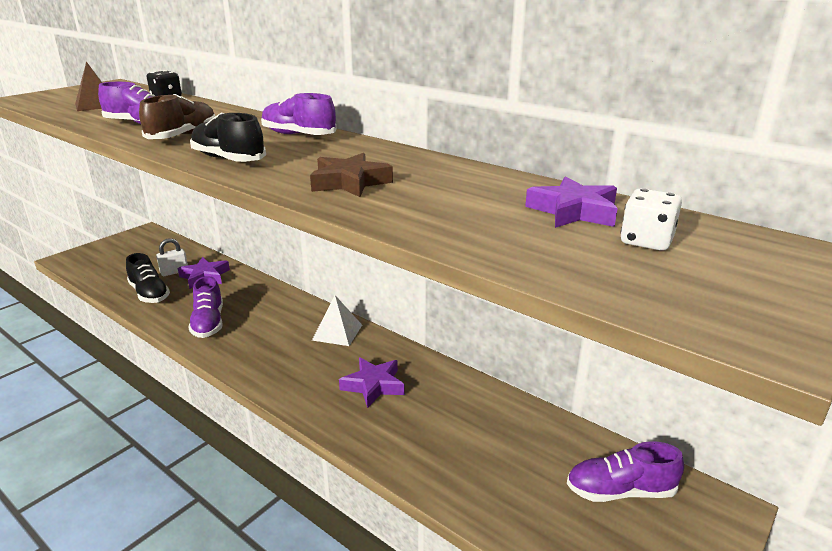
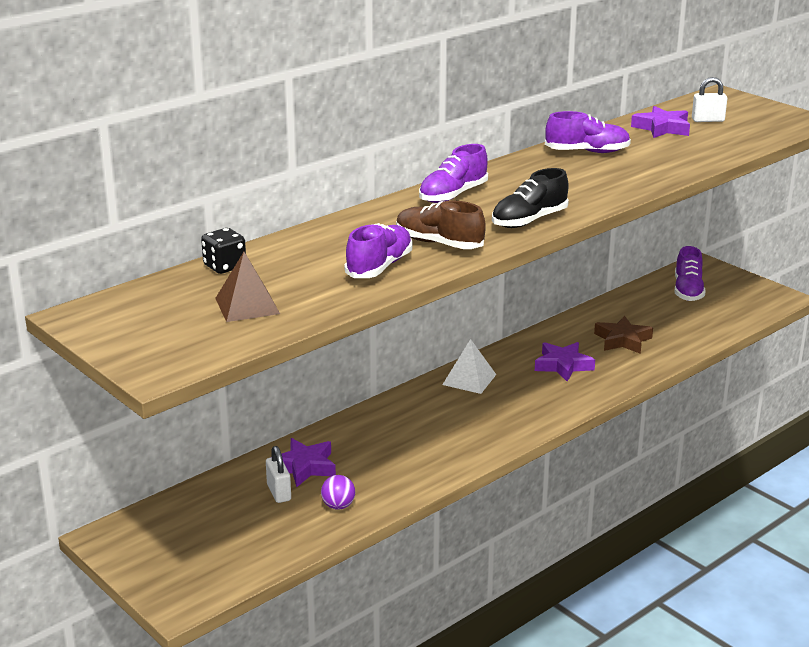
camera: 80 degrees left, 0 degrees up
black shoe [126,253,170,303] -> purple ball [321,475,355,510]
purple shoe [188,276,223,338] -> purple shoe moved to [545,111,631,153]
brown star [310,153,393,197] -> brown star moved to [594,316,653,354]
white dice [621,188,682,251] -> white padlock [692,77,727,122]

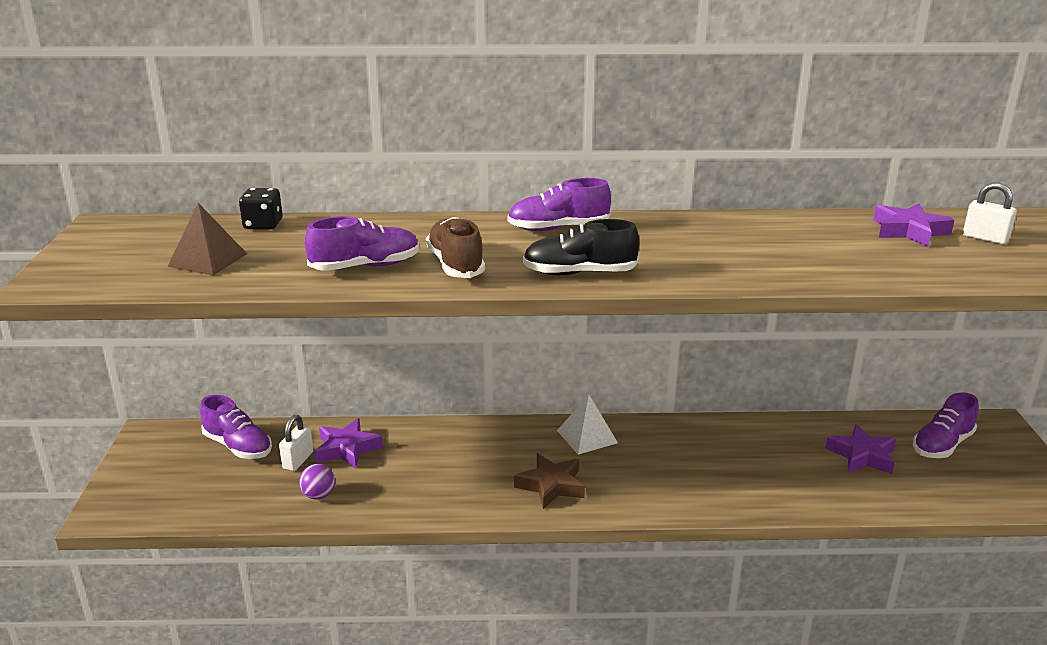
camera: 40 degrees right, 0 degrees up
purple star [535,342,595,382] -> purple star moved to [825,424,896,474]
purple shoe [545,111,631,153] -> purple shoe moved to [200,395,272,459]
brown star [594,316,653,354] -> brown star moved to [514,453,585,509]

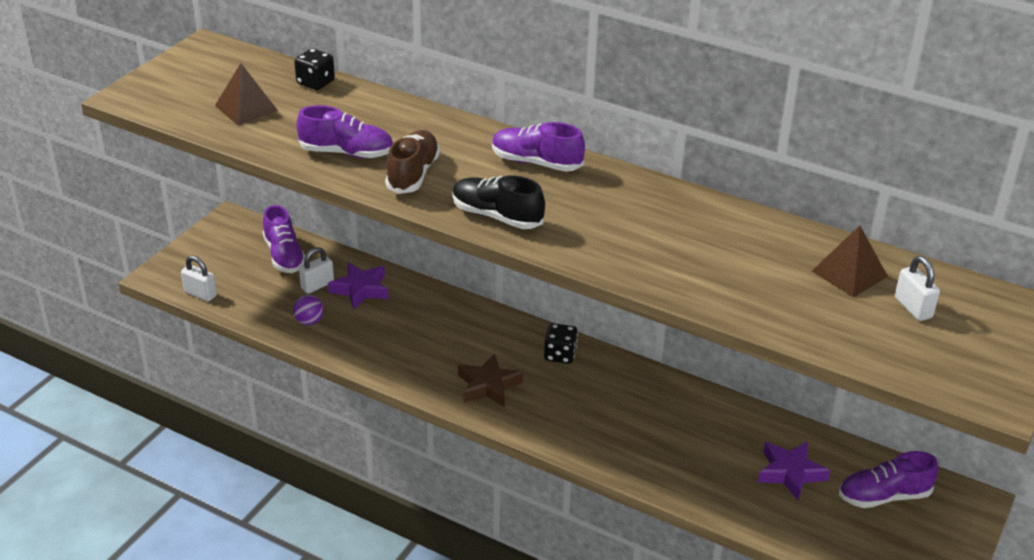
camera: 30 degrees right, 10 degrees up
white pyramid [557,394,618,455] -> black dice [544,323,578,364]
purple star [873,204,954,247] -> brown pyramid [812,226,888,297]
none -> white padlock [181,256,217,301]

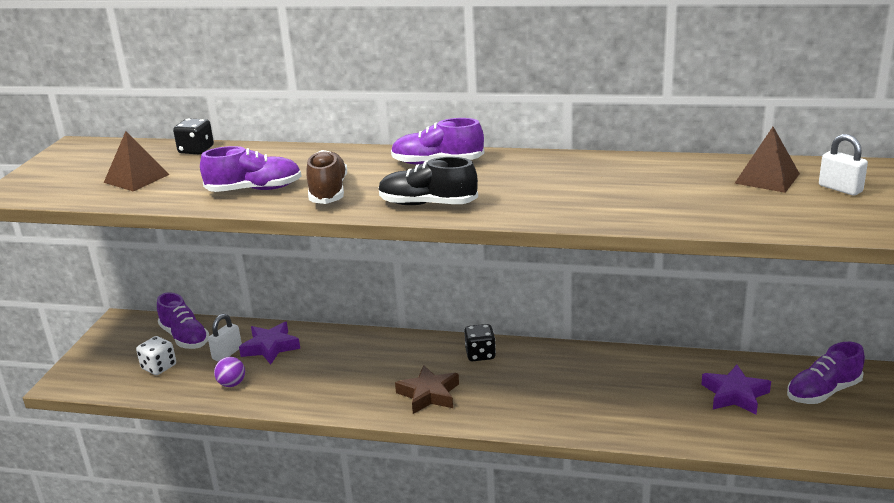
camera: 15 degrees left, 10 degrees down
white padlock [181,256,217,301] -> none
none -> white dice [136,336,176,375]

